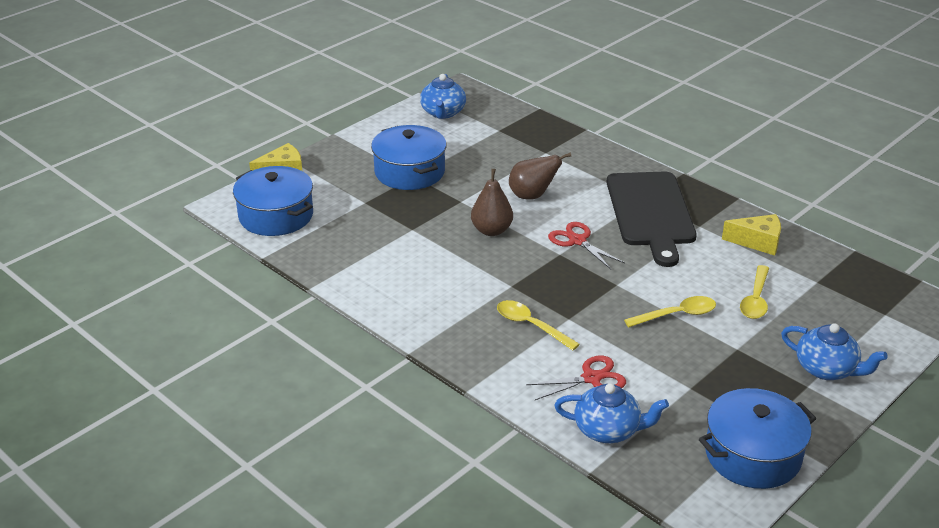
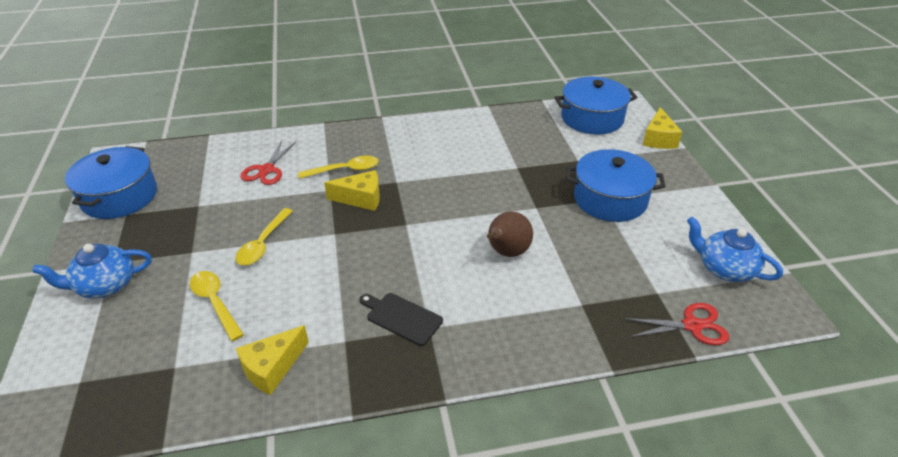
camera: 125 degrees right, 5 degrees up
brown pear [471,169,513,236] -> none
red scissors [548,222,625,269] -> red scissors moved to [623,303,729,345]
blue teapot [554,383,669,443] -> none
black cutting board [606,171,697,267] -> black cutting board [360,293,443,346], size x0.47
none -> yellow cheese [324,170,380,211]

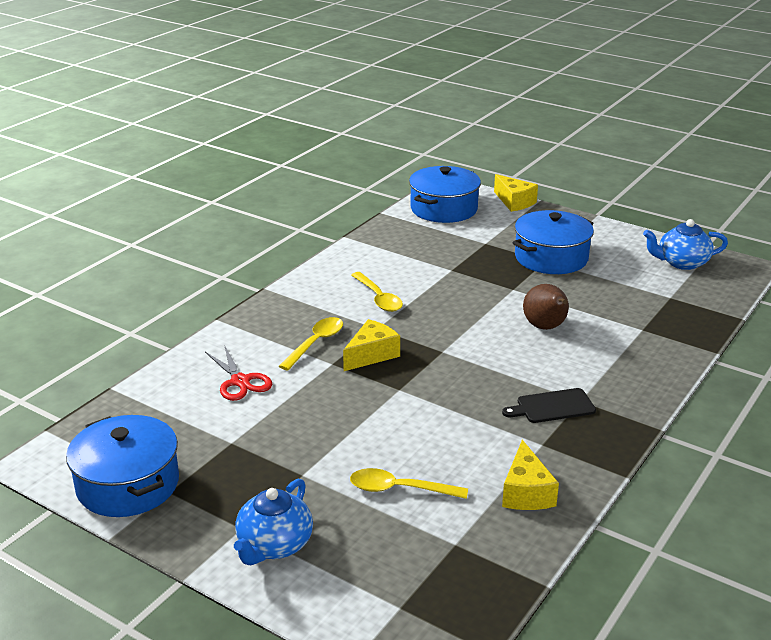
camera: 45 degrees left, 10 degrees down
yellow spoon [235,208,293,265] -> yellow spoon moved to [351,272,403,312]
red scissors [623,303,729,345] -> none

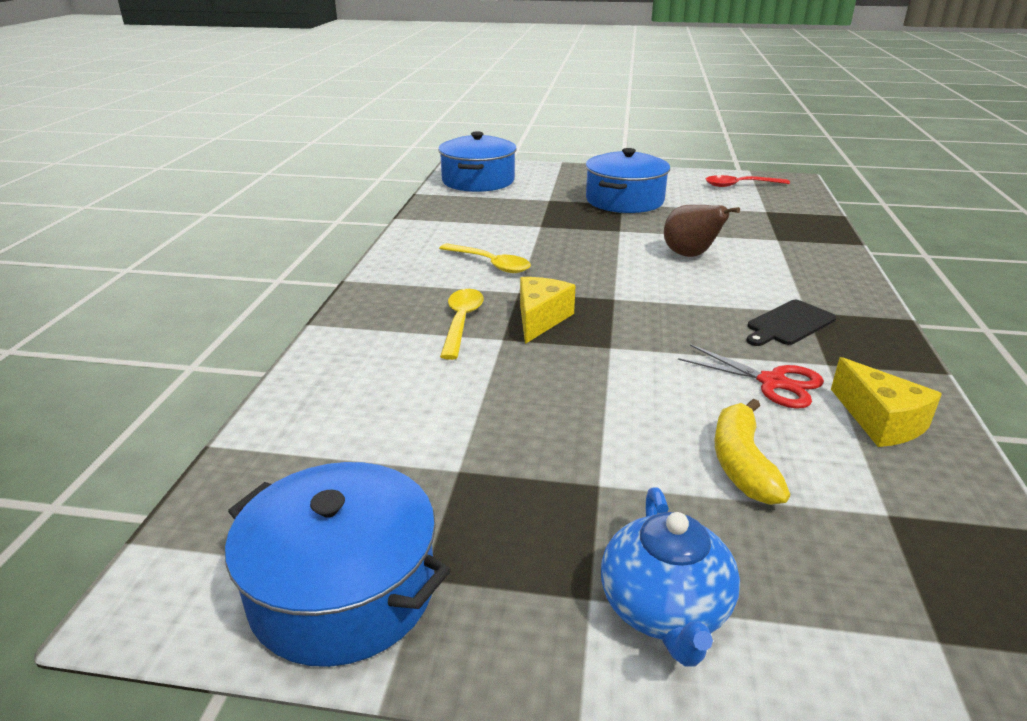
camera: 25 degrees left, 0 degrees up
red scissors [205,345,272,401] -> red scissors moved to [678,344,824,408]
yellow spoon [350,468,468,499] -> yellow banana [715,399,790,505]
yellow cheese [494,174,538,212] -> none
blue teapot [643,219,728,270] -> red spoon [706,175,790,187]

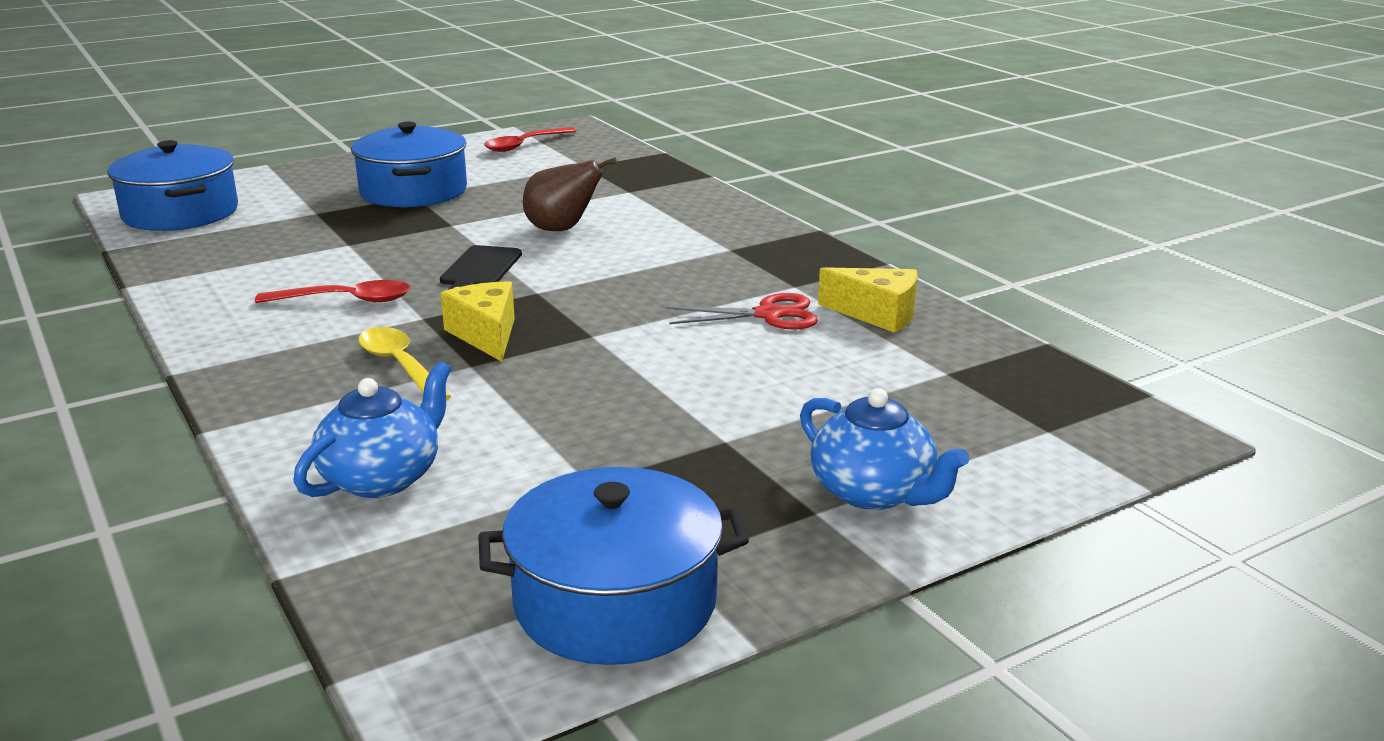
camera: 40 degrees left, 5 degrees down
yellow spoon [439,243,531,273] -> red spoon [255,280,410,303]
yellow banana [715,399,790,505] -> none
black cutting board [746,300,836,346] -> black cutting board moved to [440,245,522,290]
none -> blue teapot [293,361,452,498]

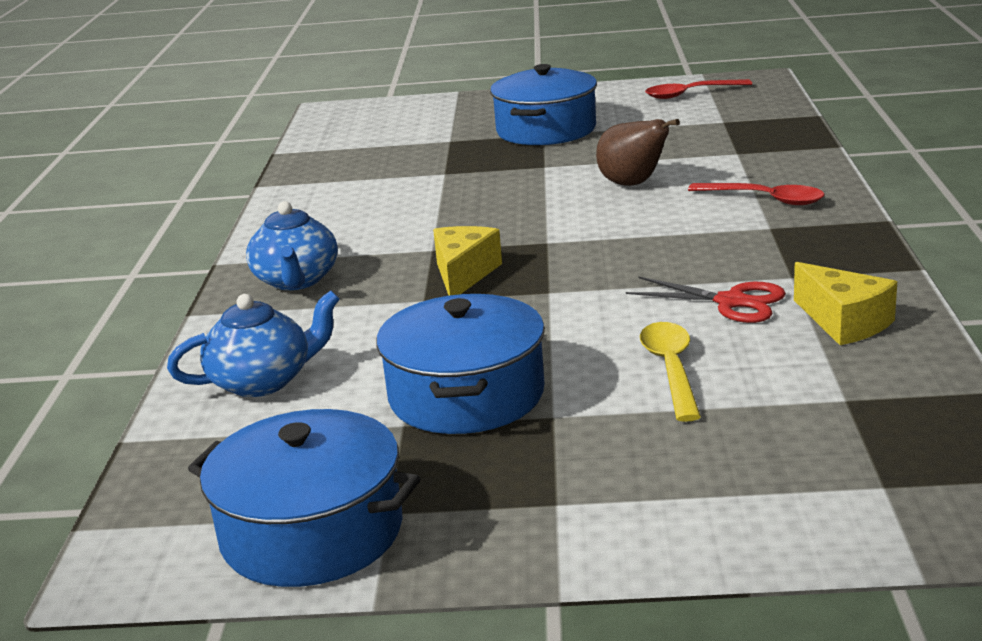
camera: 35 degrees right, 0 degrees up
blue pot [107,140,238,231] -> blue pot moved to [376,294,545,434]
red spoon [255,280,410,303] -> red spoon moved to [688,183,825,205]
yellow spoon [358,327,451,400] -> yellow spoon moved to [640,322,701,422]
black cutting board [440,245,522,290] -> none
blue teapot [800,388,969,510] -> blue teapot moved to [246,201,338,290]

